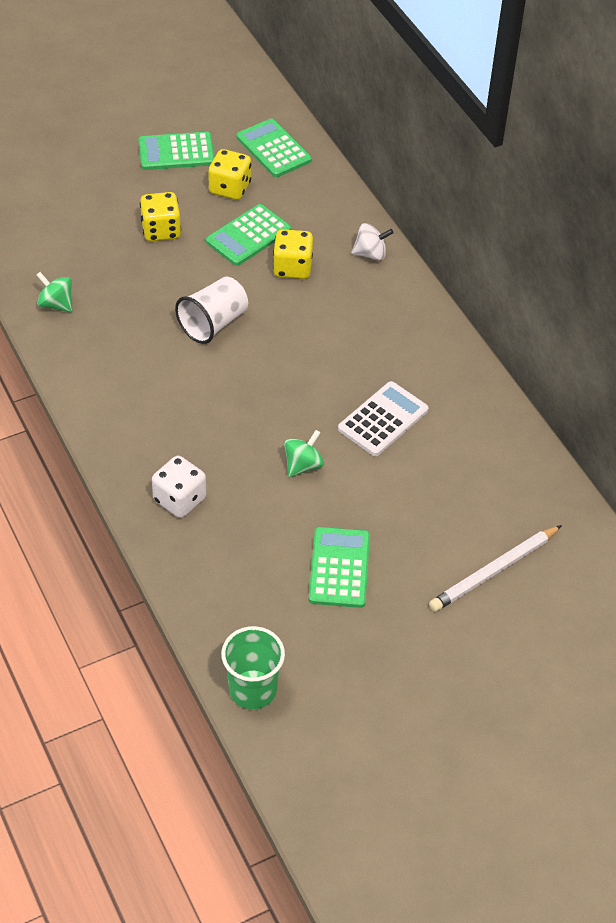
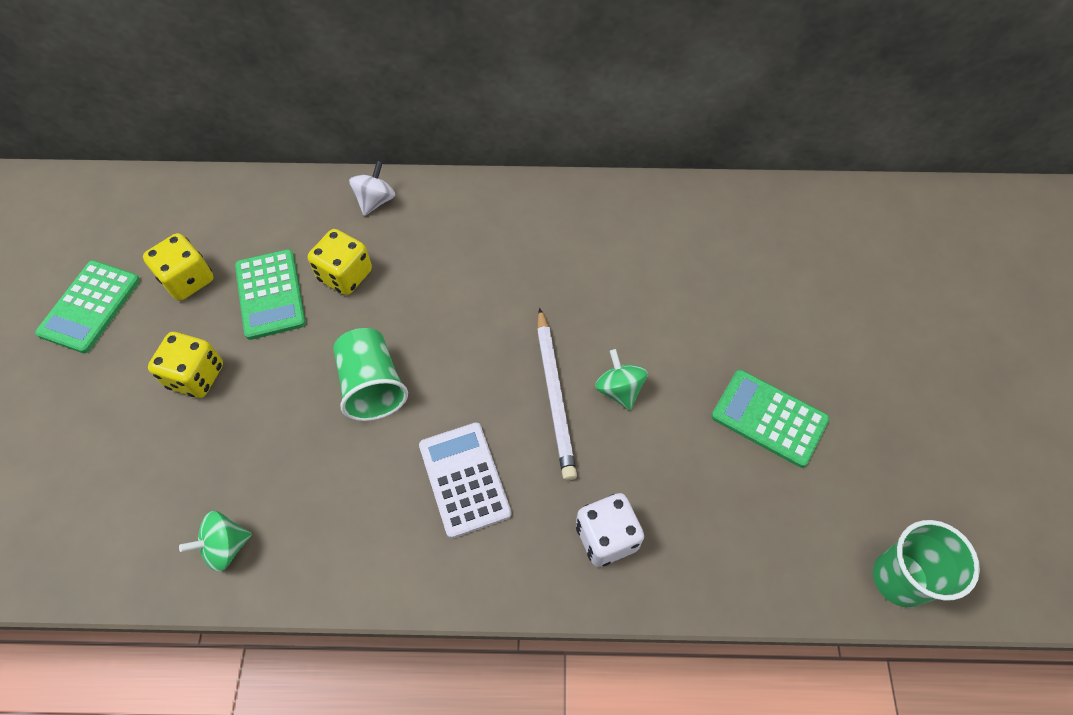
camera: 60 degrees left, 10 degrees up
white cup [175,276,248,344] -> green cup [333,328,408,421]
green calculator [236,118,312,177] -> none
white calculator [338,381,429,456] -> white calculator moved to [419,422,512,538]
white pencil [429,525,562,612] -> white pencil moved to [537,308,577,481]

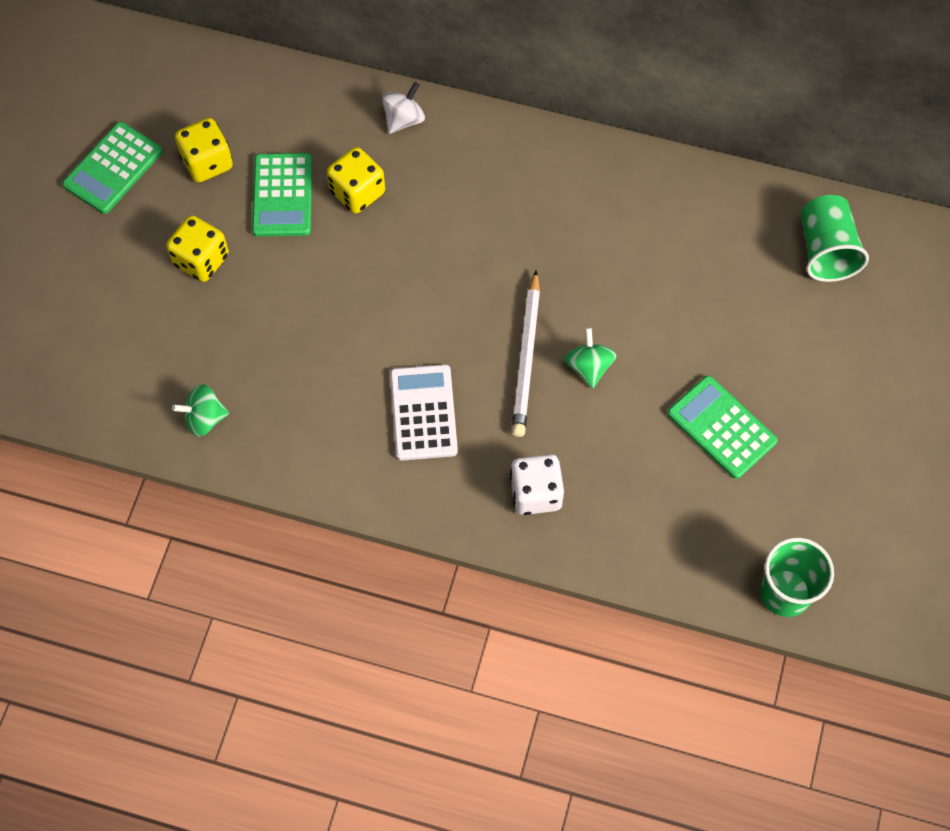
camera: 15 degrees right, 5 degrees up
green cup [333,328,408,421] -> green cup moved to [801,195,869,282]

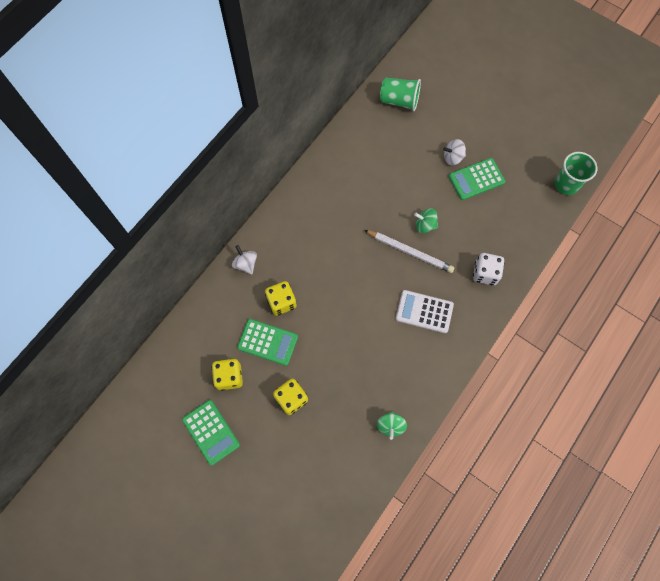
camera: 70 degrees left, 5 degrees up
none -> white spinning top [443,139,466,165]

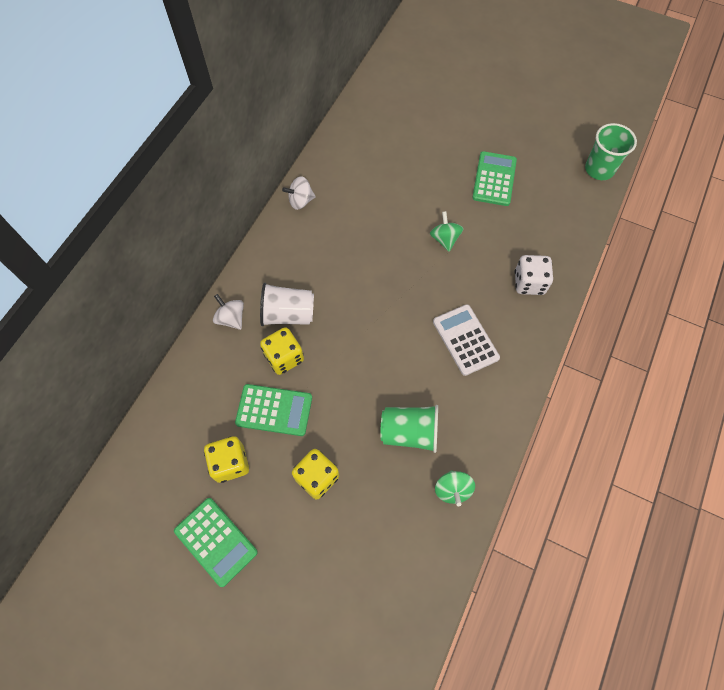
camera: 10 degrees left, 5 degrees down
white pencil [364,230,455,273] -> none
green cup [380,78,421,111] -> green cup moved to [380,405,438,453]
white calculator [396,290,454,333] -> white calculator turned 60 degrees clockwise [433,304,500,376]
green spinning top [414,208,438,233] -> green spinning top turned 75 degrees clockwise [430,211,464,252]
white spinning top [443,139,466,165] -> white spinning top moved to [282,176,316,210]
green calculator [449,158,505,200] -> green calculator turned 135 degrees clockwise [472,151,517,206]
none -> white cup [260,283,314,326]

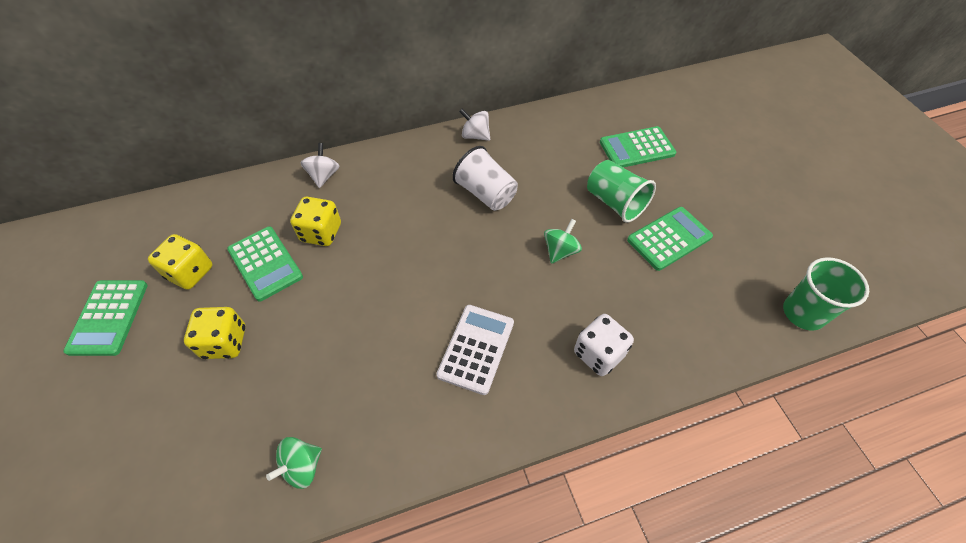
camera: 45 degrees right, 10 degrees down
white cup [260,283,314,326] -> white cup moved to [452,146,518,211]
green cup [380,405,438,453] -> green cup moved to [587,160,656,223]
none -> green calculator [600,126,676,167]

